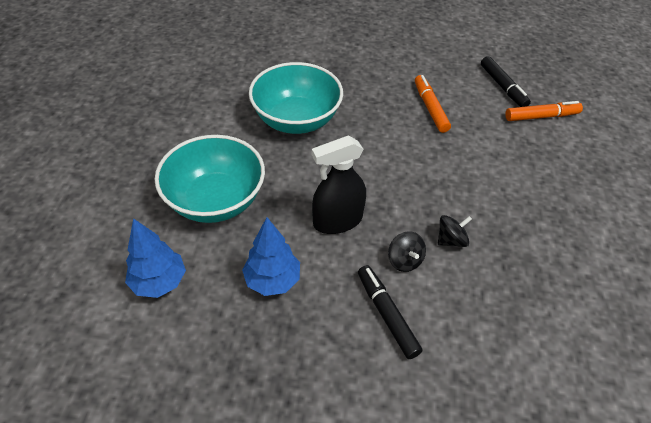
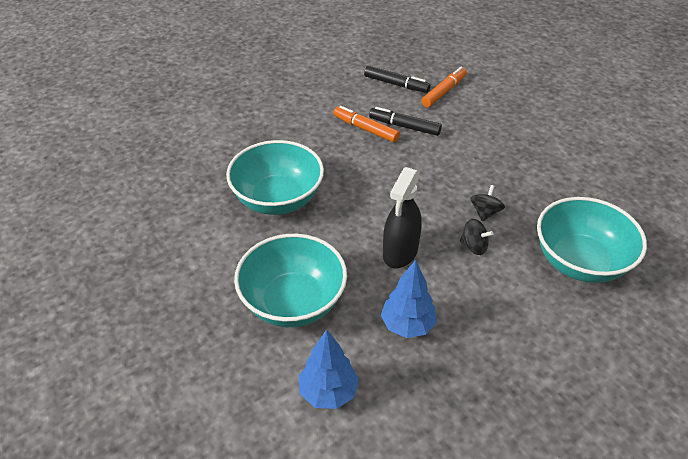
camera: 40 degrees left, 5 degrees down
black marker [358,265,423,359] -> black marker moved to [369,107,442,136]
none -> turquoise bowl [537,197,647,283]

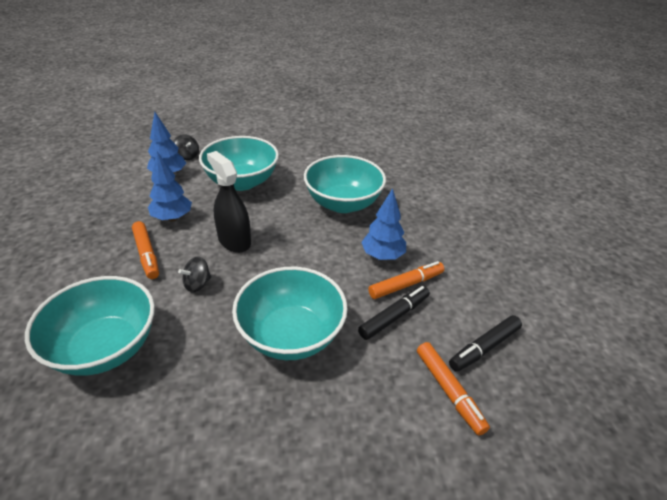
camera: 115 degrees right, 5 degrees down
black spinning top [470,185,505,221] -> black spinning top moved to [173,134,199,160]
none -> orange marker [132,221,159,279]
none -> turquoise bowl [232,267,348,360]
none -> blue tree [361,188,406,260]

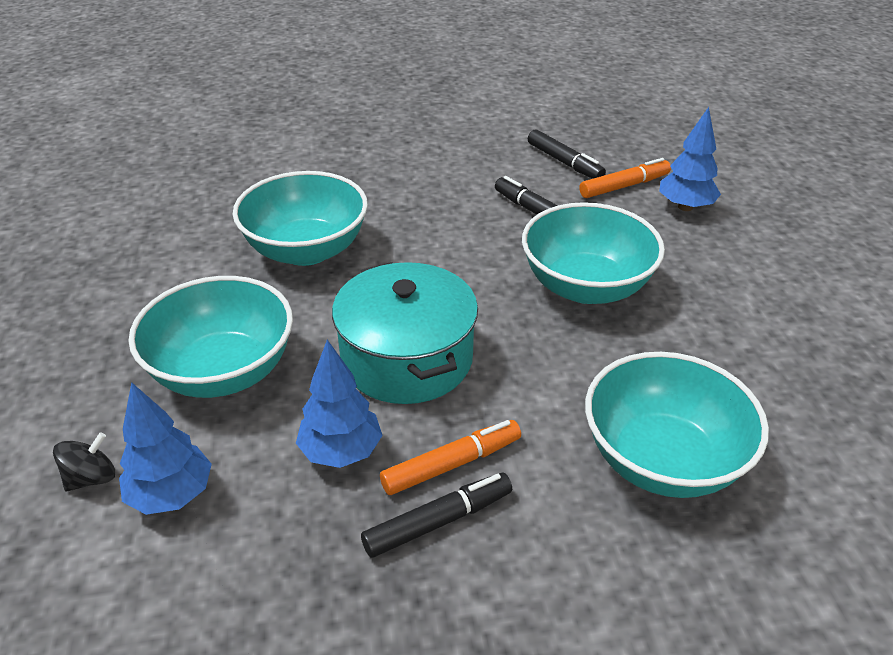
camera: 90 degrees left, 0 degrees up
black spinning top [178,256,211,292] -> none
black spray bottle [207,151,251,253] -> turquoise pot [332,262,478,404]
blue tree [361,188,406,260] -> blue tree moved to [659,107,721,211]
orange marker [368,261,444,299] -> none
none -> black marker [361,473,512,558]

